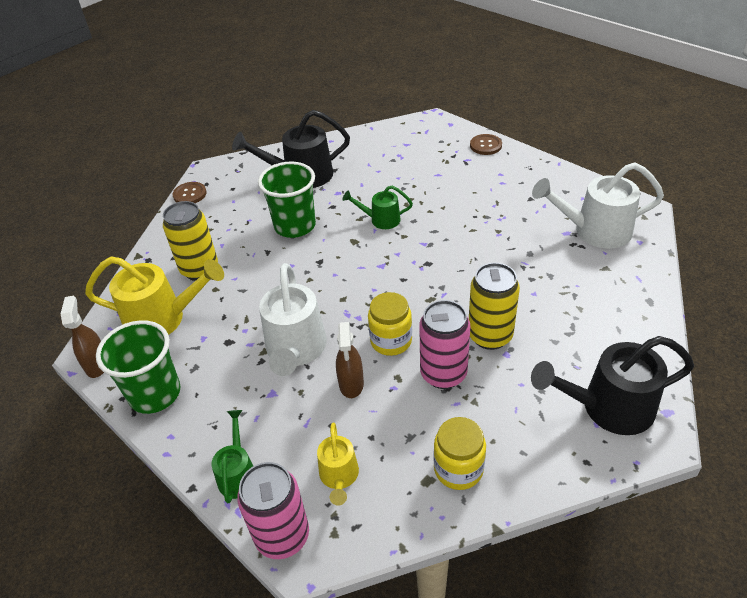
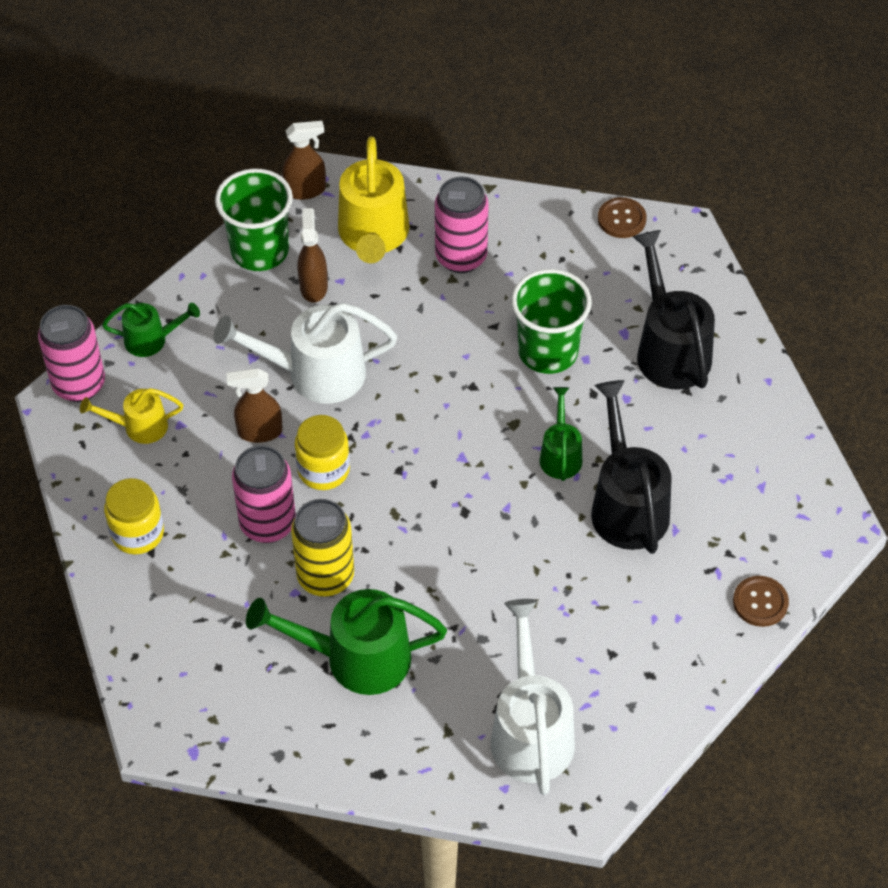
camera: 85 degrees right, 10 degrees up
yellow can [163,201,218,280] -> pink can [435,177,489,273]
black watering can [531,336,694,435] -> black watering can moved to [591,380,672,554]
none -> green watering can [246,589,447,695]
none -> brown spray bottle [298,208,328,303]

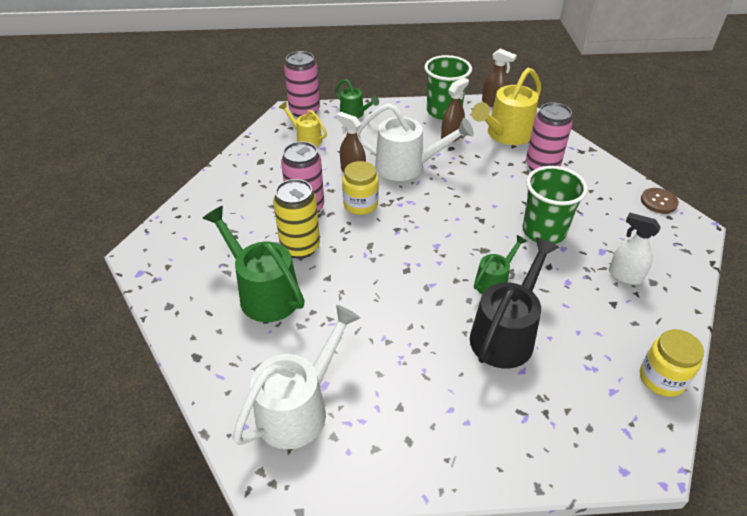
camera: 45 degrees right, 10 degrees down
yellow jar [104,478,164,554] -> yellow jar moved to [640,329,704,397]
white watering can [214,303,397,404] -> white watering can turned 150 degrees clockwise [357,103,474,181]
black watering can [632,230,715,390] -> white spray bottle [609,213,661,285]
brown button [733,576,789,627] -> none

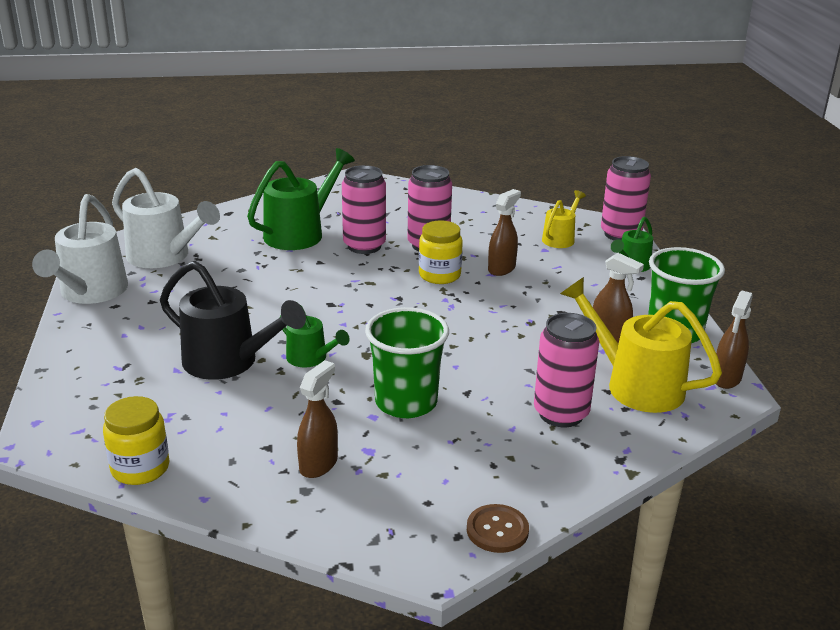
camera: 85 degrees right, 15 degrees down
yellow can [273,179,320,259] -> pink can [342,165,386,254]
white watering can [357,103,474,181] -> white watering can moved to [32,194,128,304]
white spray bottle [609,213,661,285] -> brown spray bottle [297,360,338,478]

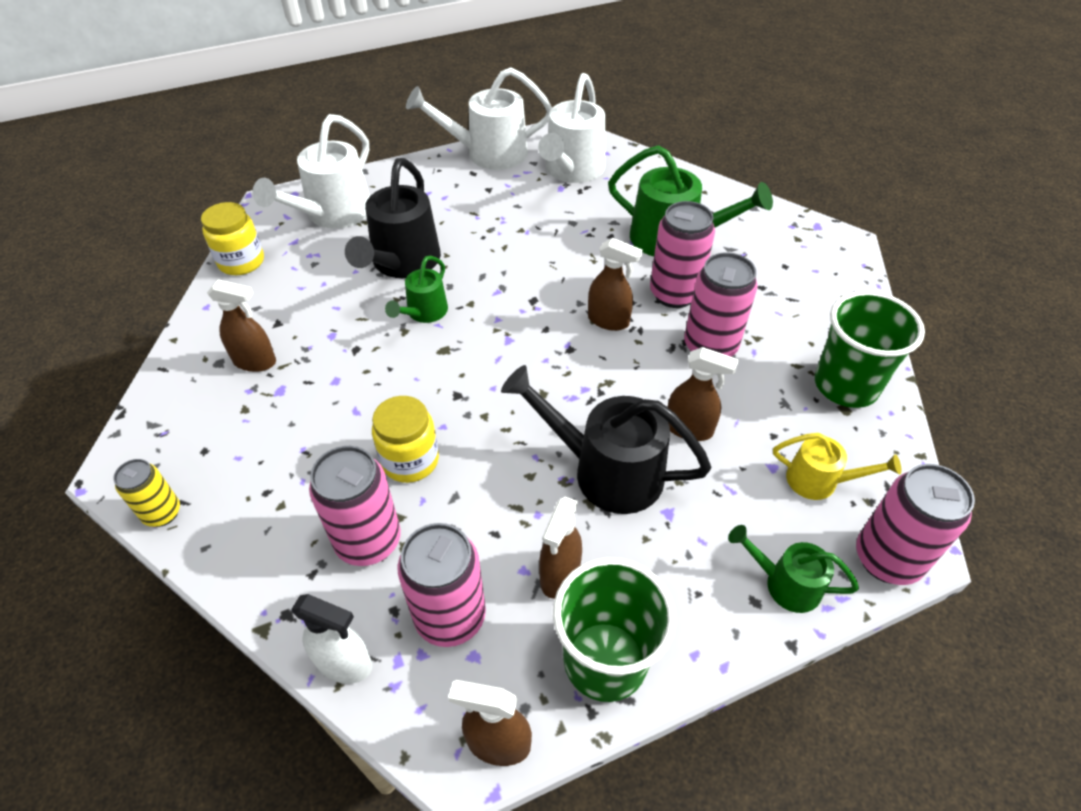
camera: 75 degrees right, 20 degrees up
green cup [365,307,449,418] -> green cup moved to [815,291,925,408]
yellow jar [419,220,463,284] -> yellow jar moved to [372,396,439,483]
brown button [467,504,529,553] -> yellow can [113,459,180,527]
yellow watering can [560,277,722,413] -> pink can [398,523,486,647]
none -> white watering can [252,114,370,229]
none -> white spray bottle [291,594,372,684]
none -> black watering can [501,365,711,514]
none -> brown spray bottle [588,238,643,331]

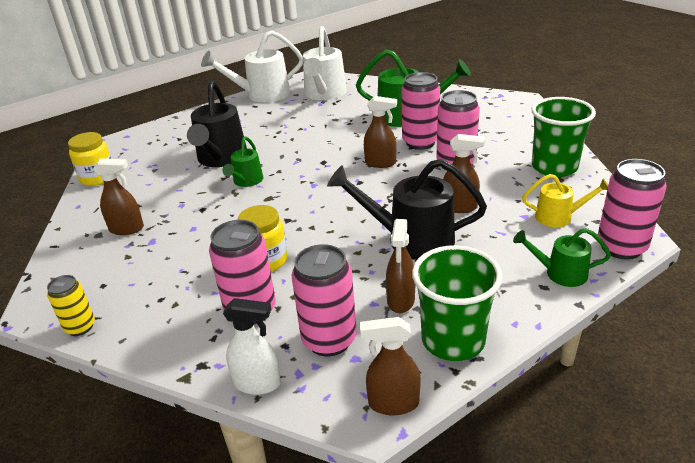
camera: 10 degrees left, 15 degrees down
white watering can [252,114,370,229] -> none

